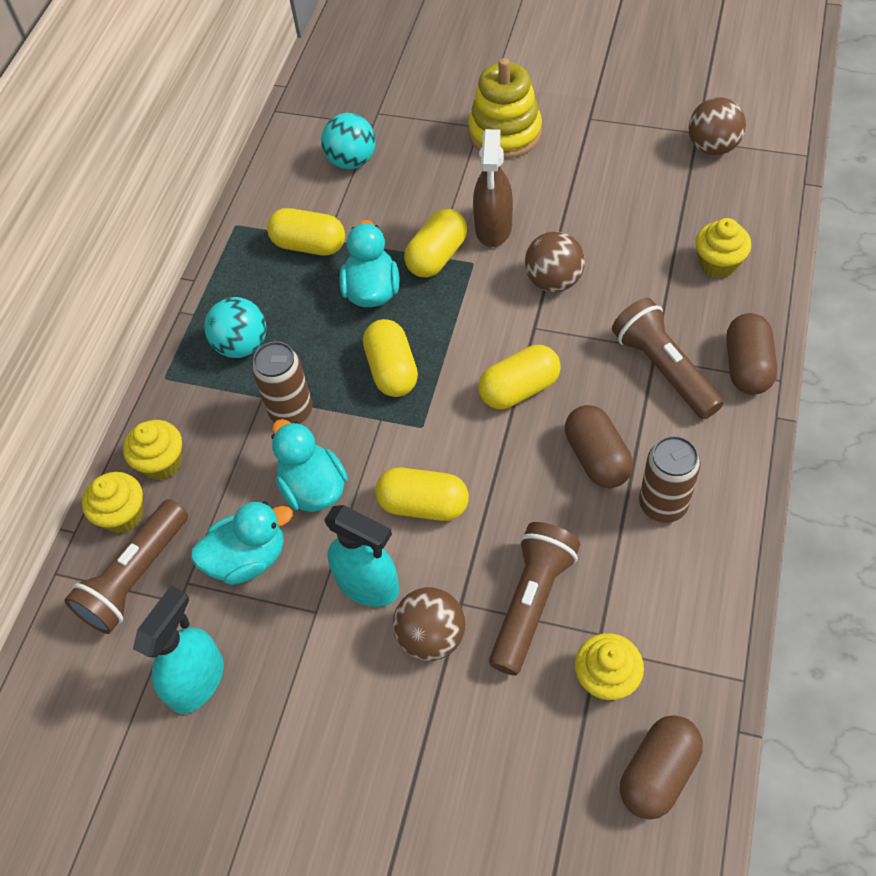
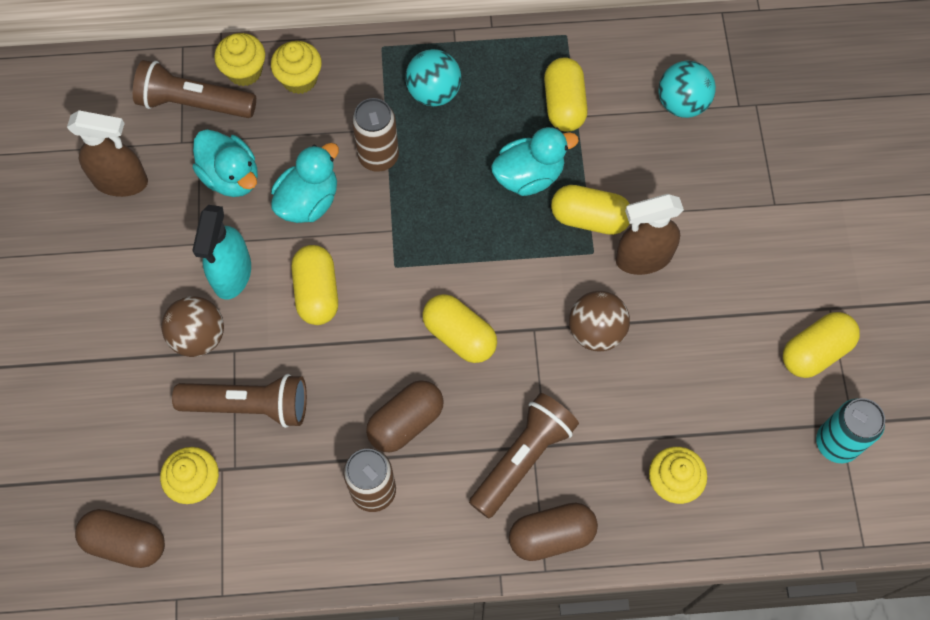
camera: 65 degrees right, 10 degrees up
turquoise spray bottle [133,586,224,714] -> brown spray bottle [67,110,148,197]
yellow capsule [363,319,418,397] -> yellow capsule moved to [783,312,860,378]
yellow stacking toy [468,58,542,159] -> none
brown ball [688,97,746,155] -> turquoise can [816,398,885,463]

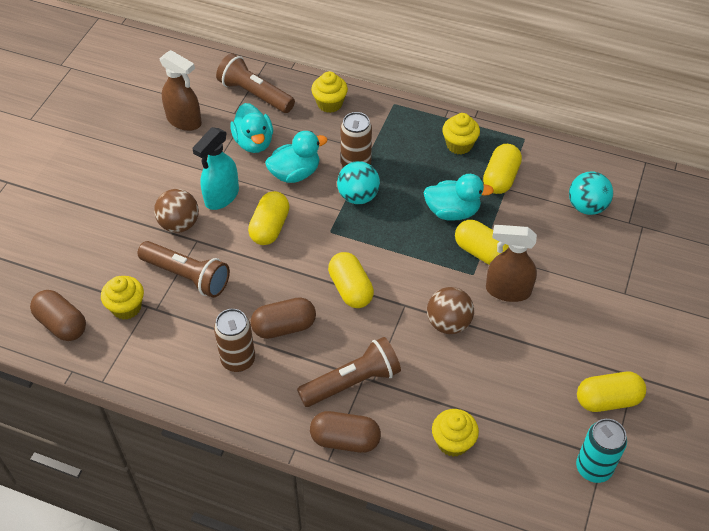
camera: 25 degrees right, 15 degrees down
yellow cupcake [214,33,265,86] -> yellow cupcake moved to [442,113,480,154]
turquoise ball [405,49,462,106] -> turquoise ball moved to [337,161,380,204]

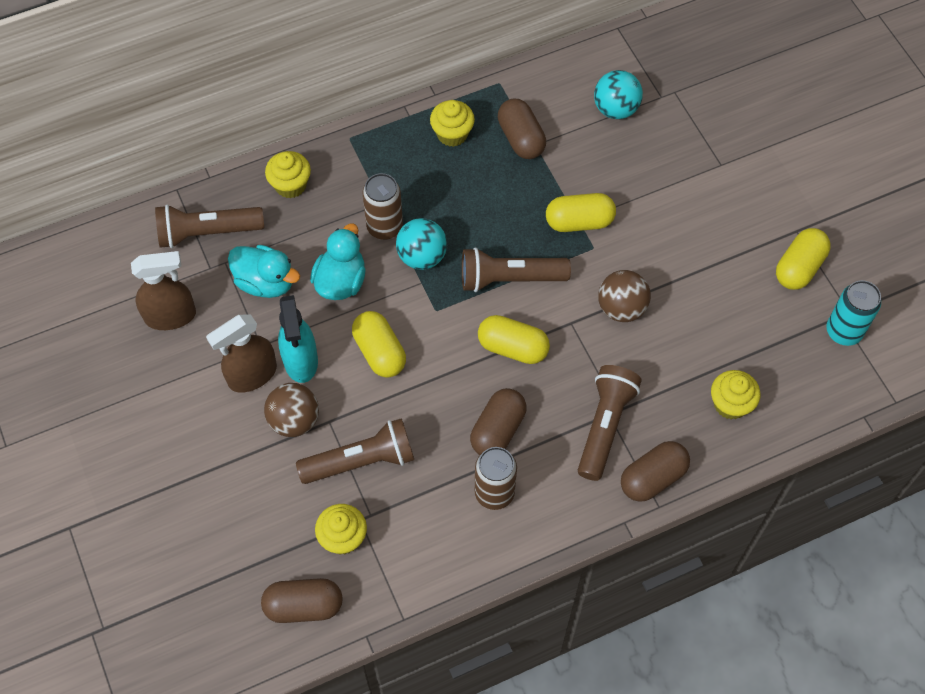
camera: 45 degrees left, 10 degrees up
turquoise duck [423,174,494,221] -> none
yellow capsule [483,144,522,194] -> brown capsule [498,99,546,159]
brown spray bottle [486,225,537,302] -> brown spray bottle moved to [206,314,277,393]
none -> brown flashlight [462,248,571,292]

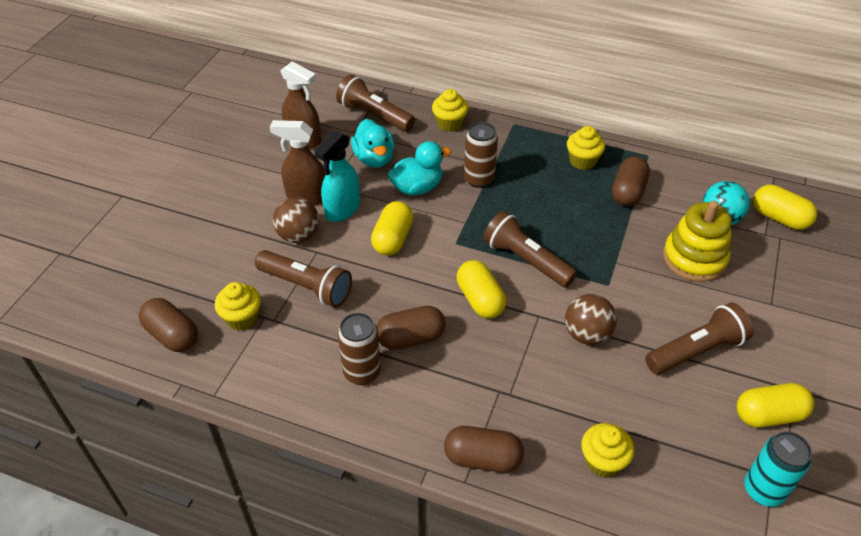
camera: 45 degrees right, 15 degrees down
turquoise ball [396,218,447,270] -> none
yellow capsule [546,193,616,232] -> yellow capsule moved to [753,185,817,230]
brown flashlight [578,365,642,481] -> brown flashlight moved to [645,302,753,374]
none -> yellow stacking toy [663,201,732,282]

